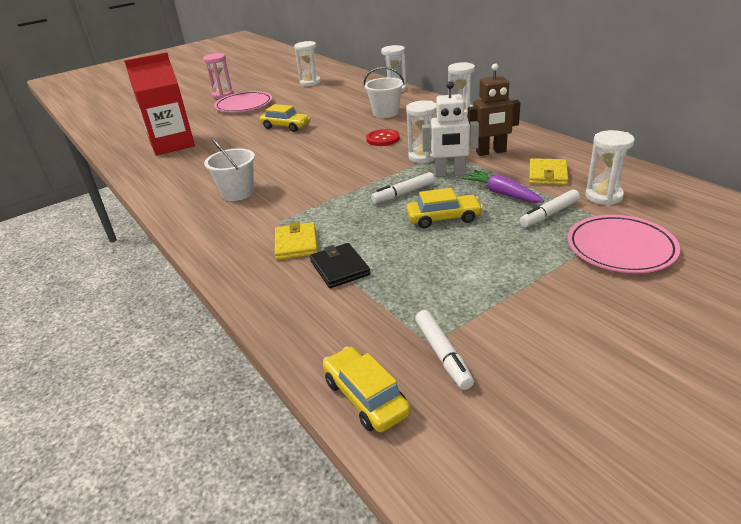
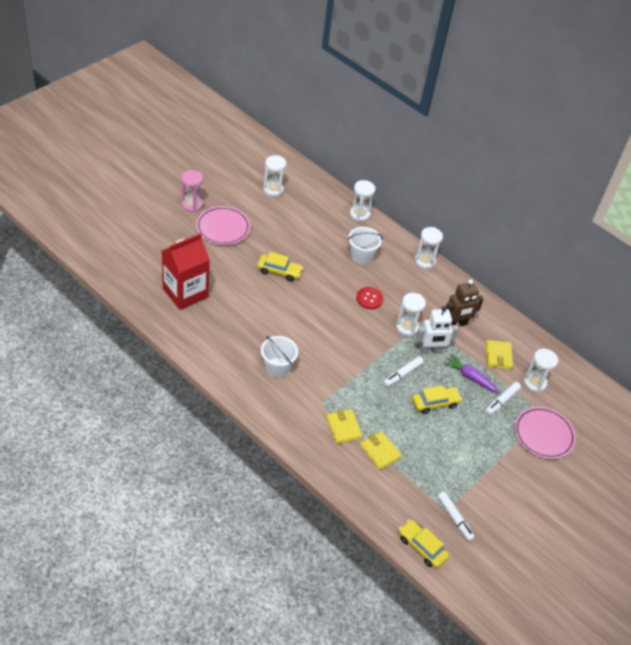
camera: 20 degrees left, 15 degrees up
black wallet [310,243,370,288] -> yellow wallet [360,431,402,470]

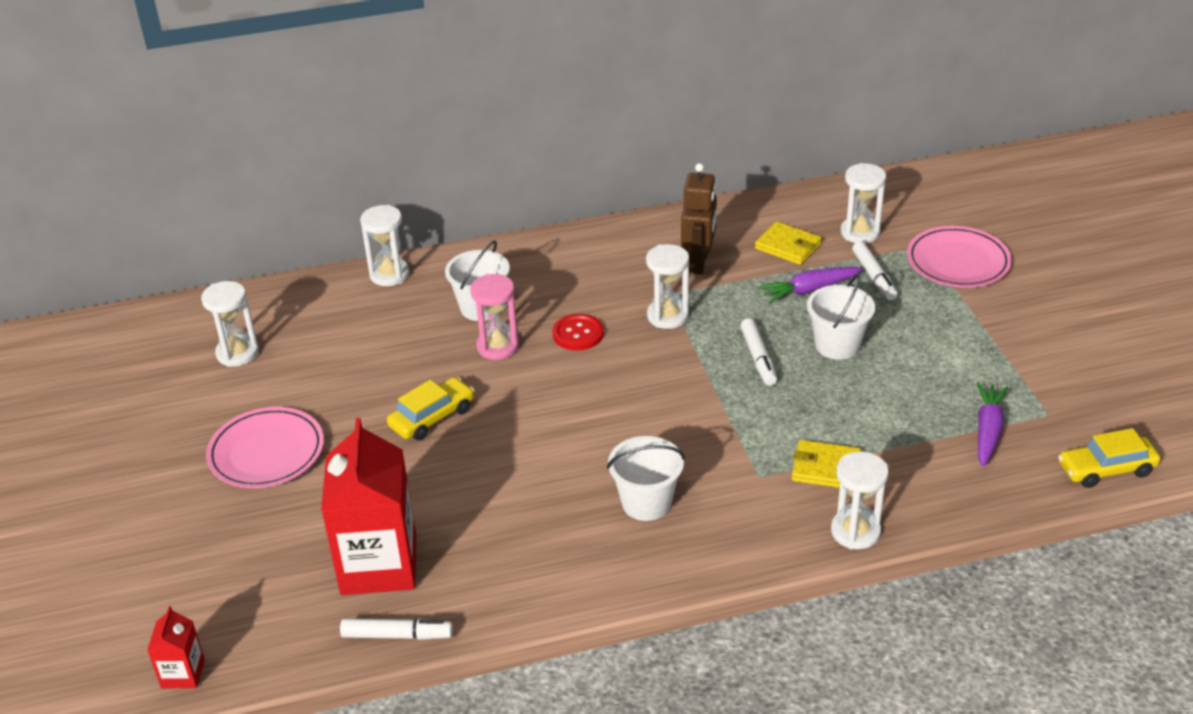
camera: 50 degrees left, 10 degrees down
pink hourglass [181,170,203,212] -> pink hourglass moved to [470,274,519,360]
yellow wallet [360,431,402,470] -> none
yellow car [412,385,462,414] -> white bucket [807,274,875,360]
white hourglass [414,227,443,269] -> white hourglass moved to [831,451,889,549]
white robot [416,306,458,354] -> none
white marker [438,492,475,541] -> white marker moved to [340,618,453,640]
none -> red carton [147,606,205,688]
none -> purple carrot [977,382,1008,467]

